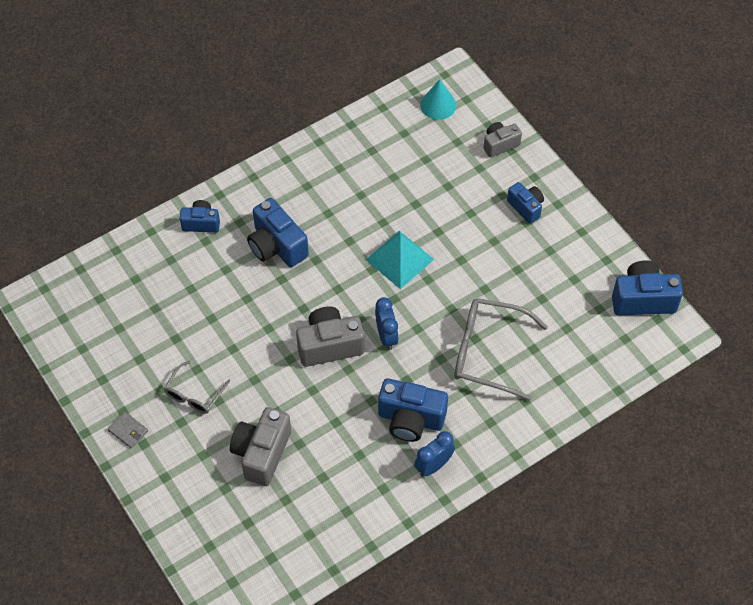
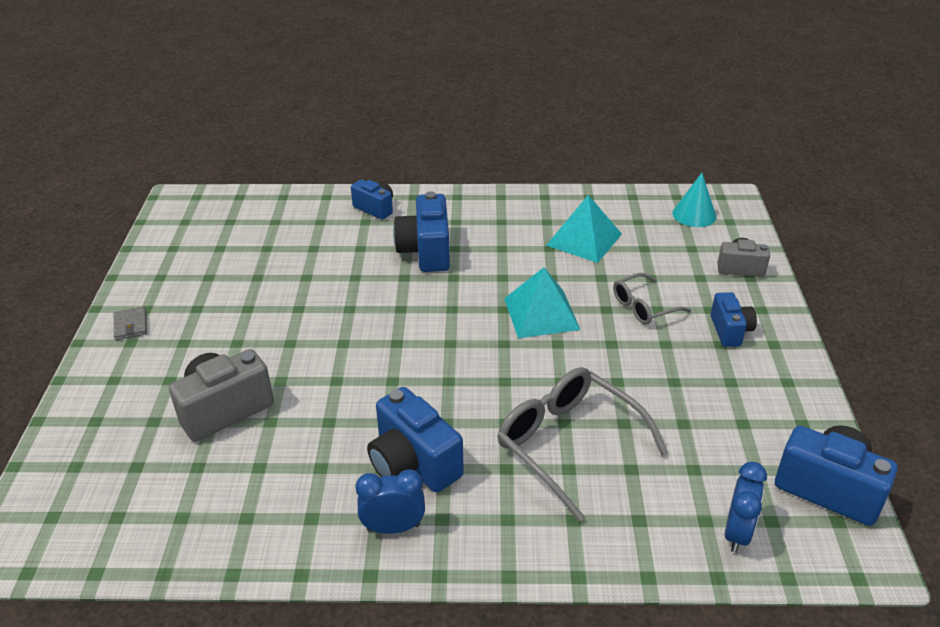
camera: 35 degrees right, 20 degrees down
grey glasses [164,361,230,414] -> grey glasses moved to [613,273,691,324]
grey camera [296,307,365,367] -> none
blue clock [375,297,399,350] -> blue clock moved to [725,462,767,553]
none -> turquoise pyramid [546,195,622,263]

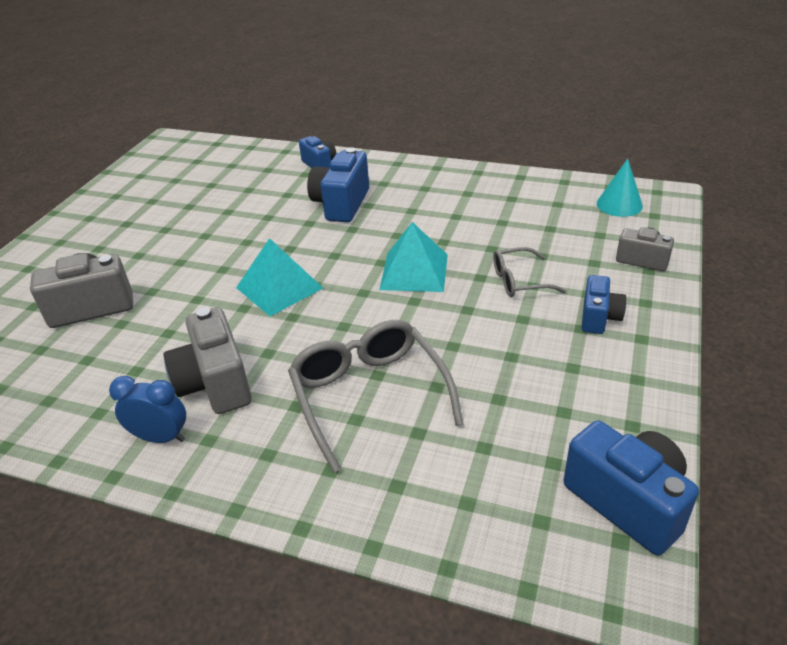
camera: 20 degrees right, 0 degrees up
grey wallet [114,306,147,340] -> none
blue camera [367,387,464,493] -> grey camera [164,307,252,414]
turquoise pyramid [546,195,622,263] -> turquoise pyramid moved to [236,238,323,316]
blue clock [725,462,767,553] -> none

